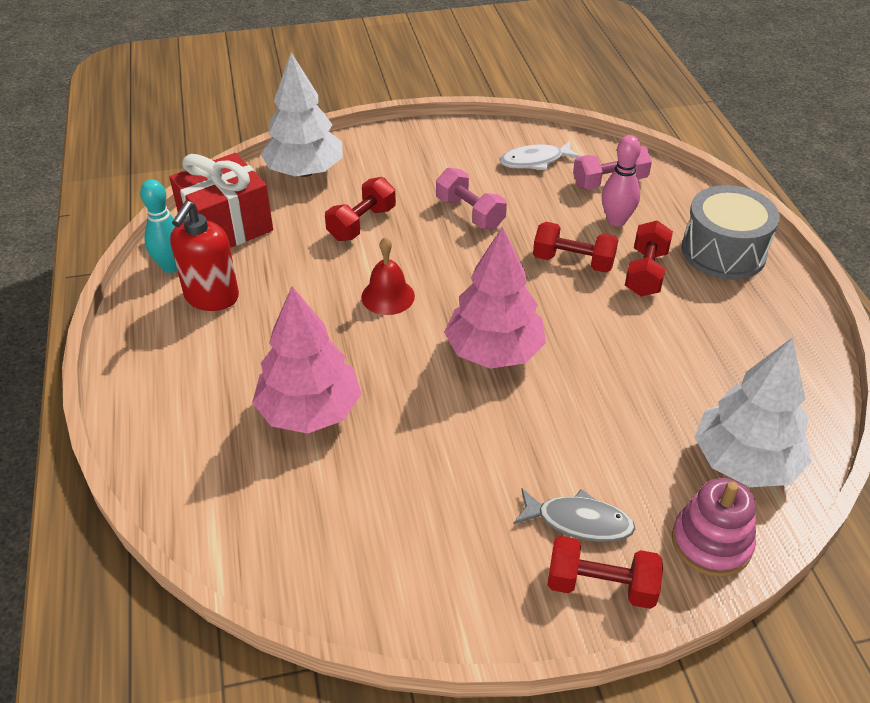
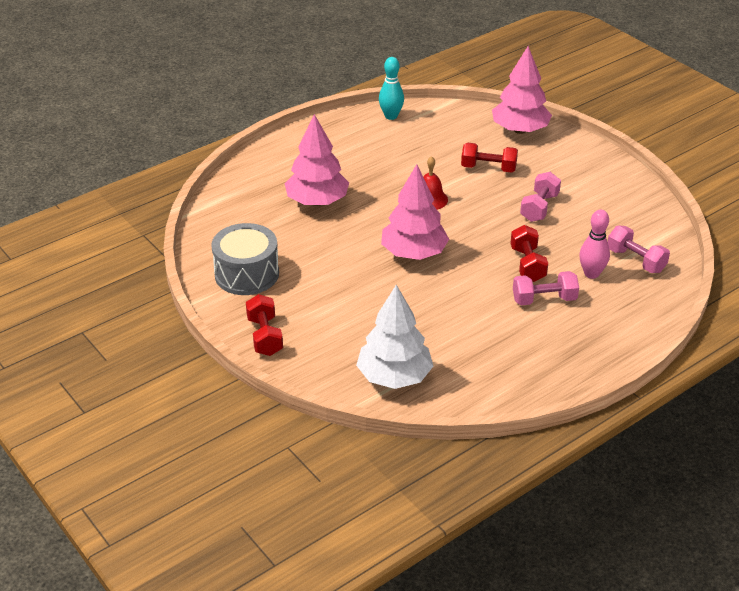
camera: 65 degrees right, 5 degrees down
red gift [169,153,273,248] -> none
red soap dispenser [170,201,239,311] -> none
white tree [261,52,343,177] -> pink tree [492,46,552,134]
white fish [500,141,580,170] -> none
grey fish [514,489,635,542] -> none
red dumbbell [625,220,673,296] -> pink dumbbell [513,271,579,305]
pink stacking toy [672,478,756,577] -> none
grey drum [682,185,780,280] -> grey drum moved to [211,223,279,295]

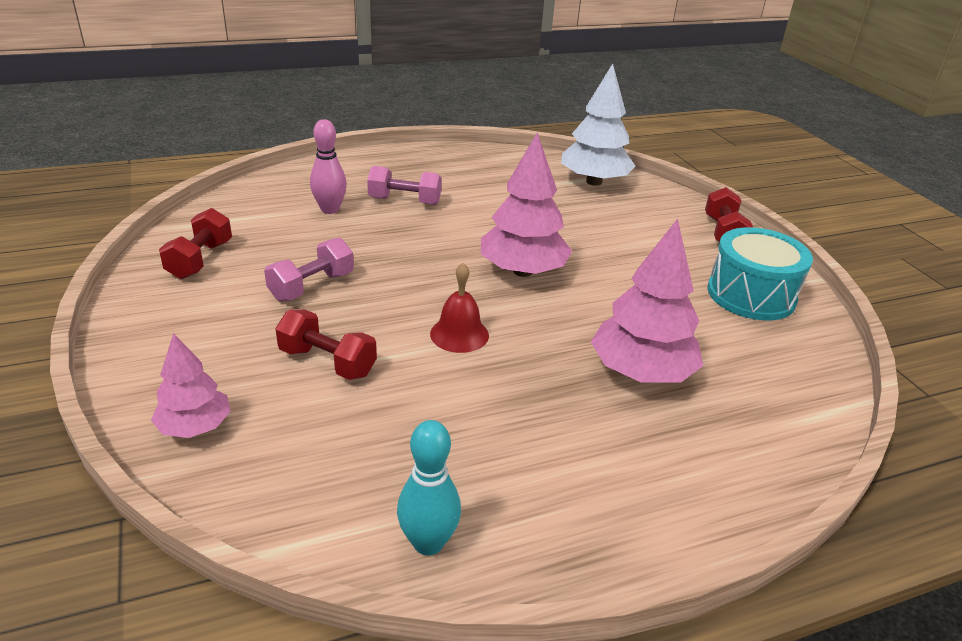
camera: 165 degrees left, 5 degrees down
grey drum [211,223,279,295] -> turquoise drum [707,227,813,320]
pink tree [492,46,552,134] -> pink tree [151,333,231,438], size x0.59
red dumbbell [510,225,548,282] -> red dumbbell moved to [159,208,232,279]
pink dumbbell [608,226,670,273] -> none

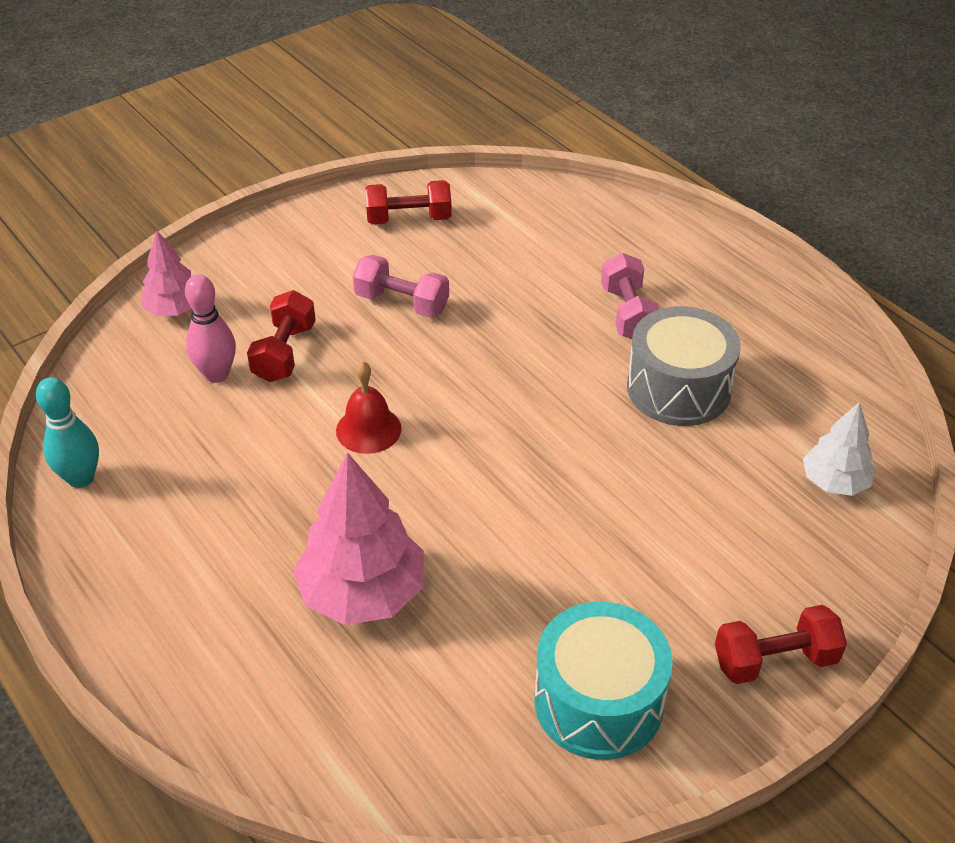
camera: 75 degrees right, 10 degrees up
pink bowling pin [310,119,347,214] -> pink bowling pin moved to [185,274,236,383]
pink tree [481,133,572,277] -> none
white tree [561,64,635,186] -> white tree [803,402,876,496], size x0.59
none -> grey drum [627,306,741,426]

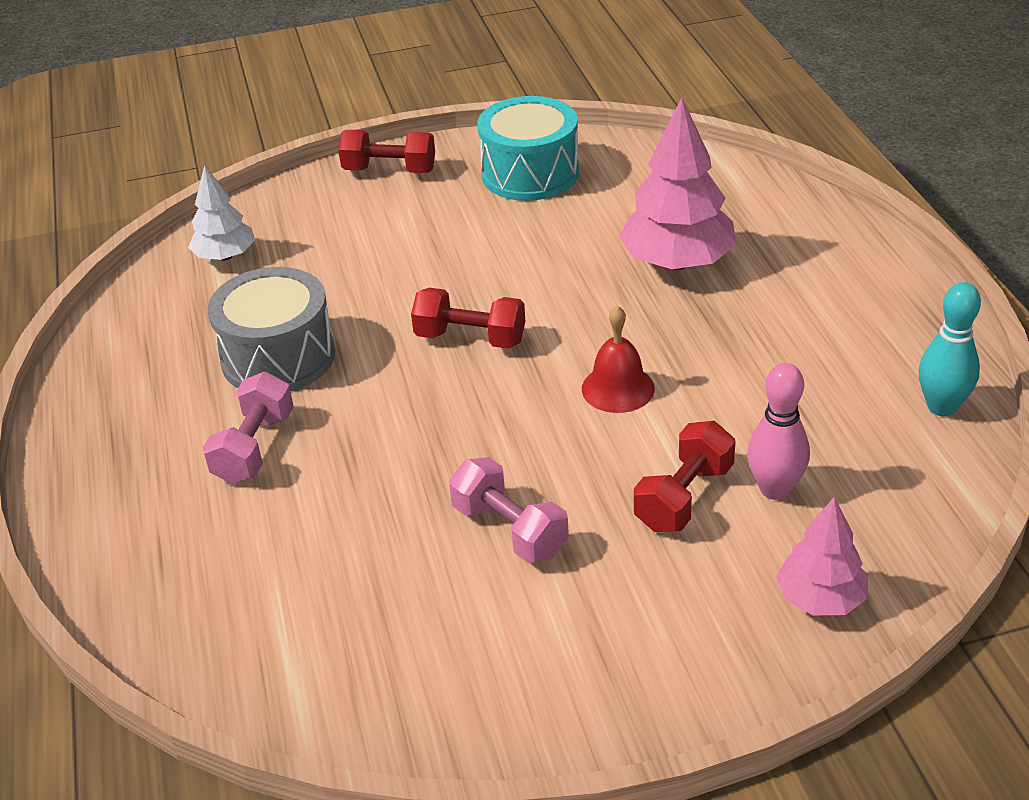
camera: 155 degrees left, 5 degrees down
red dumbbell [365,180,452,224] -> red dumbbell moved to [411,288,525,349]

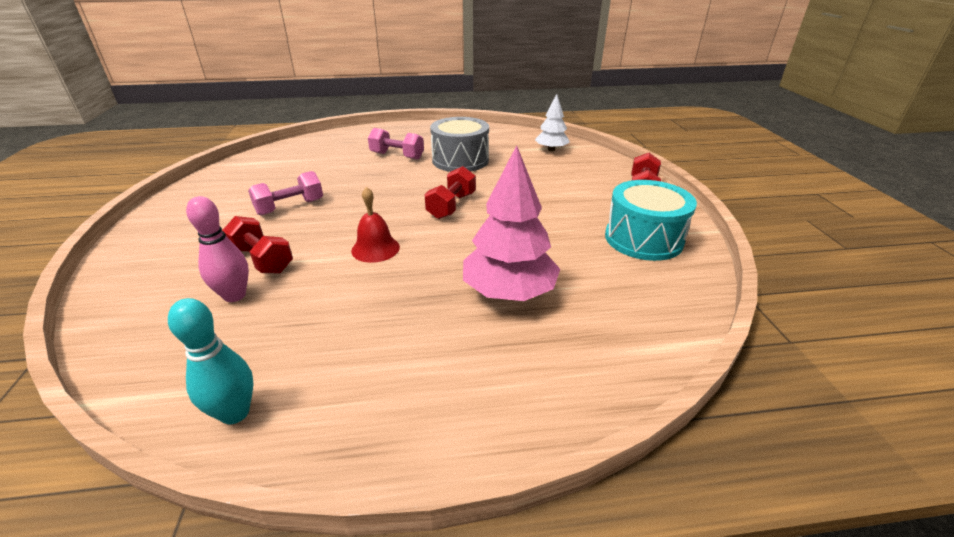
camera: 95 degrees right, 5 degrees down
pink tree [776,497,868,615] -> none

